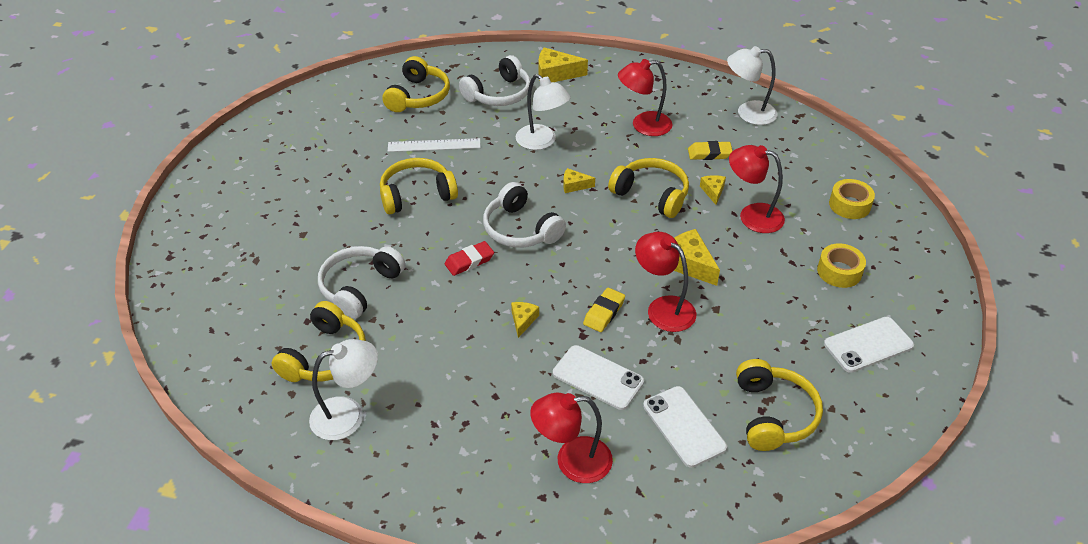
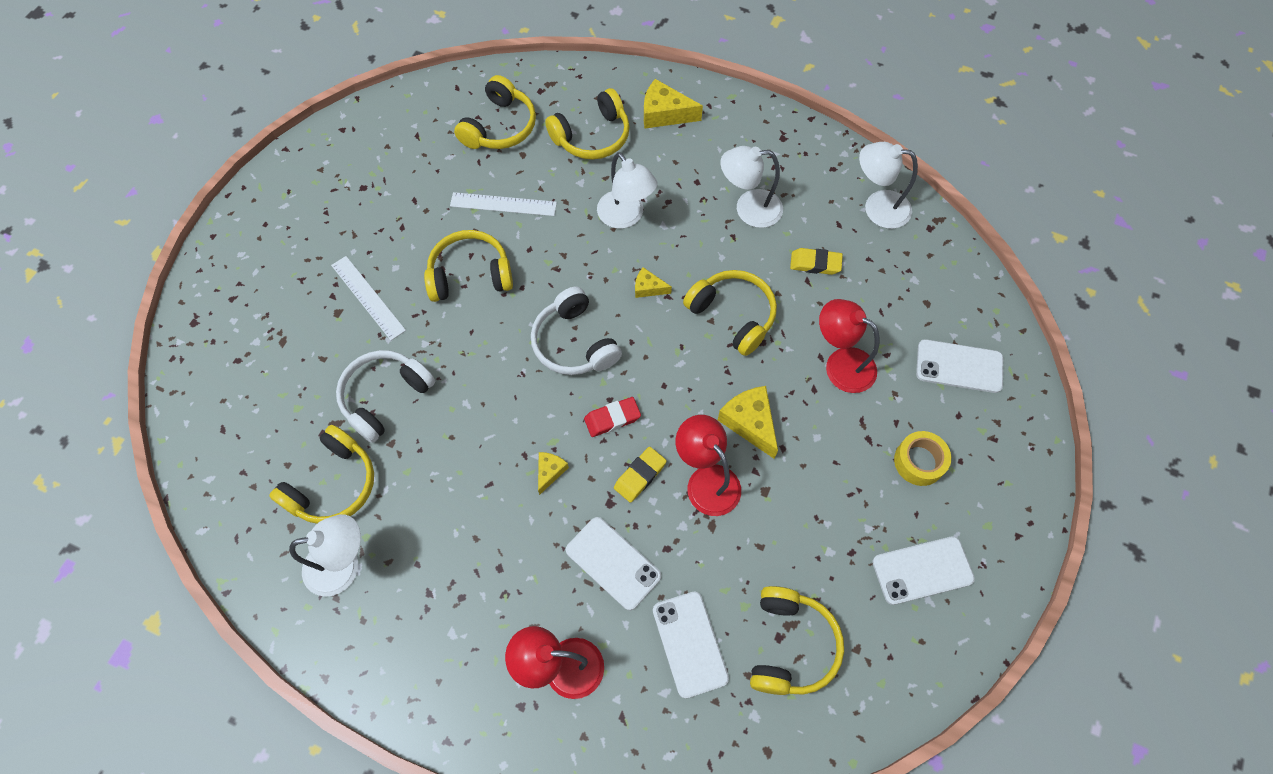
camera: 10 degrees right, 20 degrees up
red eraser [445,241,494,276] -> red eraser moved to [584,397,641,437]
white headphones [459,55,530,106] -> yellow headphones [545,88,630,160]
red lamp [618,59,672,136] -> white lamp [721,146,783,228]
yellow cheese [700,175,726,205] -> none
yellow tape [829,179,875,219] -> white phone [916,339,1003,393]
none -> white ruler [331,256,406,340]

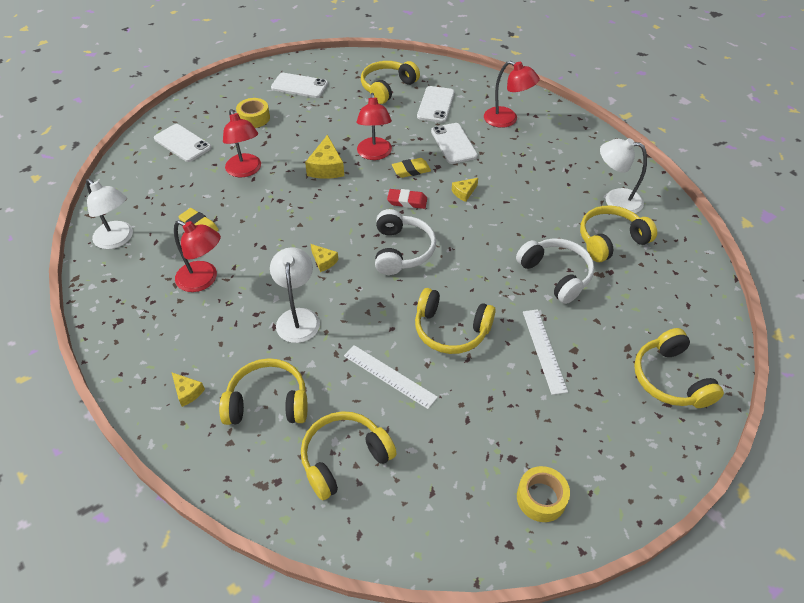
camera: 150 degrees left, 15 degrees down
white headphones [336,350,435,443] -> white headphones turned 105 degrees counterclockwise [516,238,594,304]
yellow cheese [644,79,703,129] -> yellow cheese [172,373,205,407], size x0.57
yellow headphones [683,270,777,356] -> yellow headphones moved to [634,328,724,408]
white lamp [721,146,783,228] -> red lamp [174,220,221,292]
none -> yellow tape [517,466,570,522]

